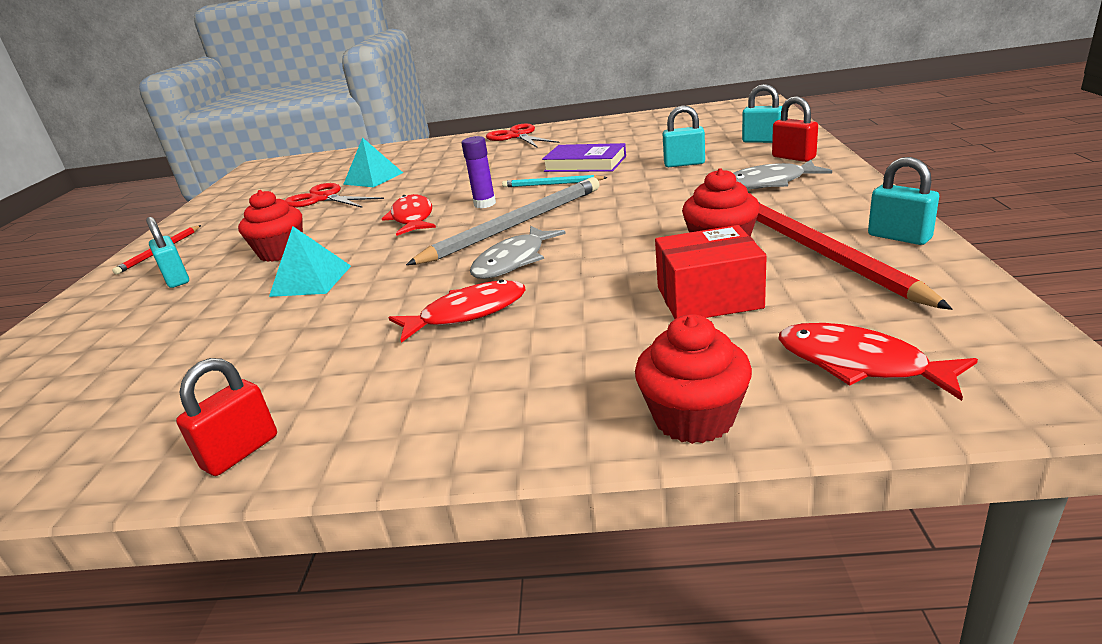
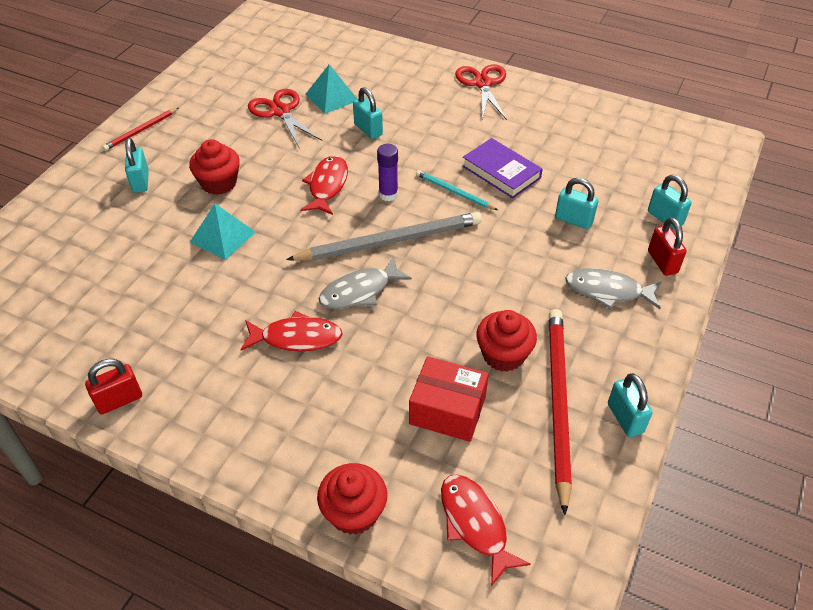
camera: 20 degrees right, 20 degrees up
none -> turquoise padlock [353,87,383,139]

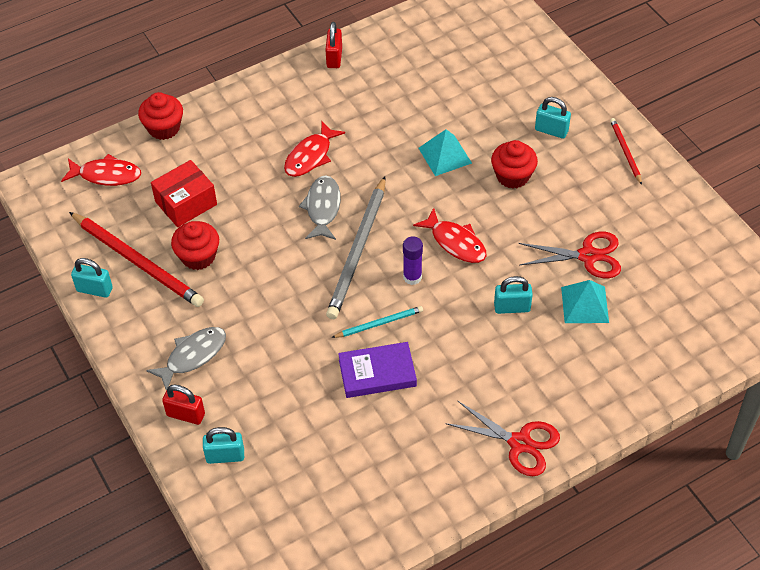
camera: 125 degrees right, 5 degrees up
turquoise padlock [555,178,598,229] -> none

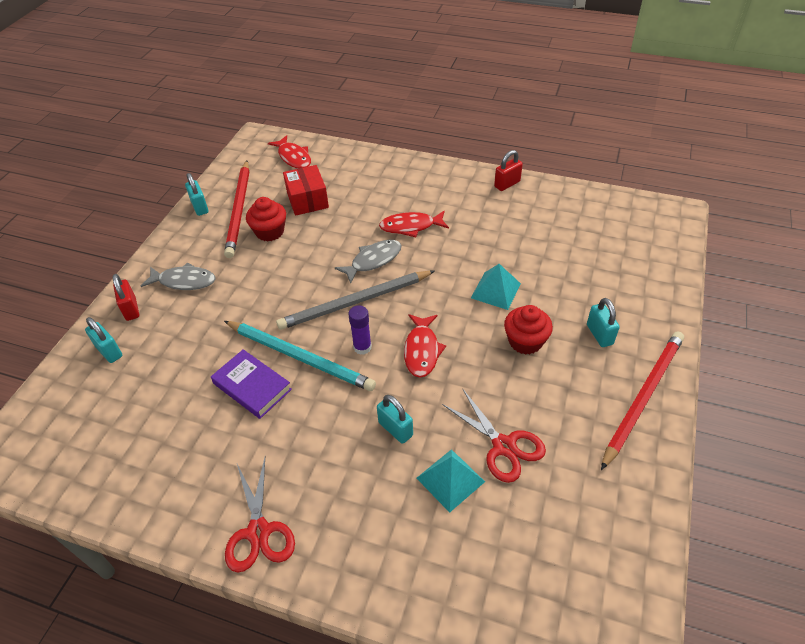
camera: 50 degrees right, 5 degrees down
red cupcake [138,92,183,140] -> none
red box [151,160,217,227] -> red box turned 60 degrees clockwise [283,165,329,216]
turquoise pencil [331,306,423,338] -> turquoise pencil [224,321,376,391], size x1.96
red pencil [610,118,642,185] -> red pencil [601,331,684,470], size x1.96

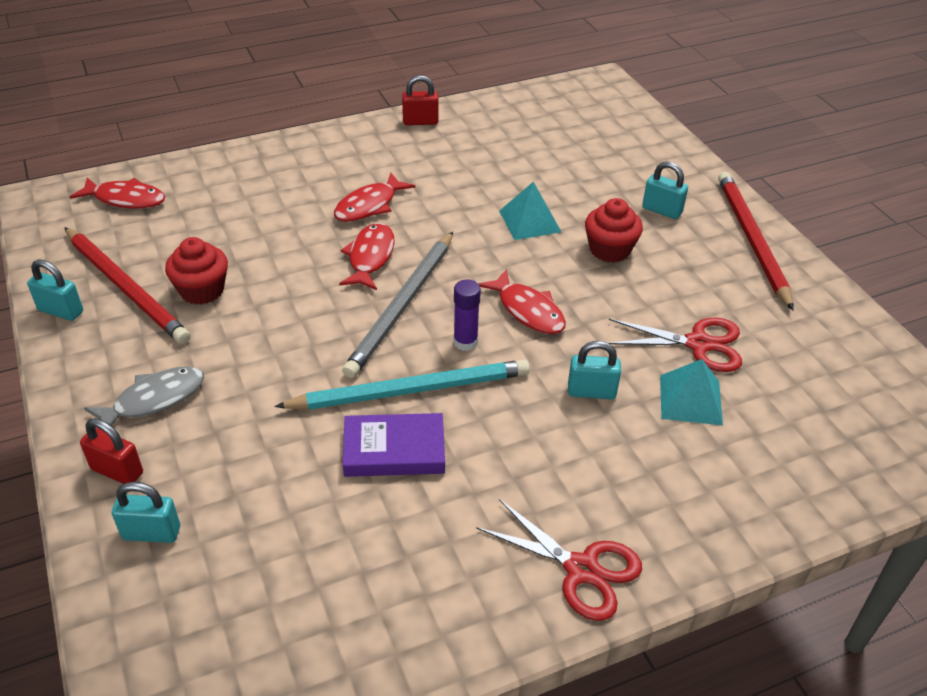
camera: 45 degrees left, 5 degrees down
red box [283,165,329,216] -> none
grey fish [335,240,402,284] -> red fish [339,223,395,290]
red padlock [494,150,523,191] -> red padlock turned 75 degrees clockwise [402,75,439,125]

